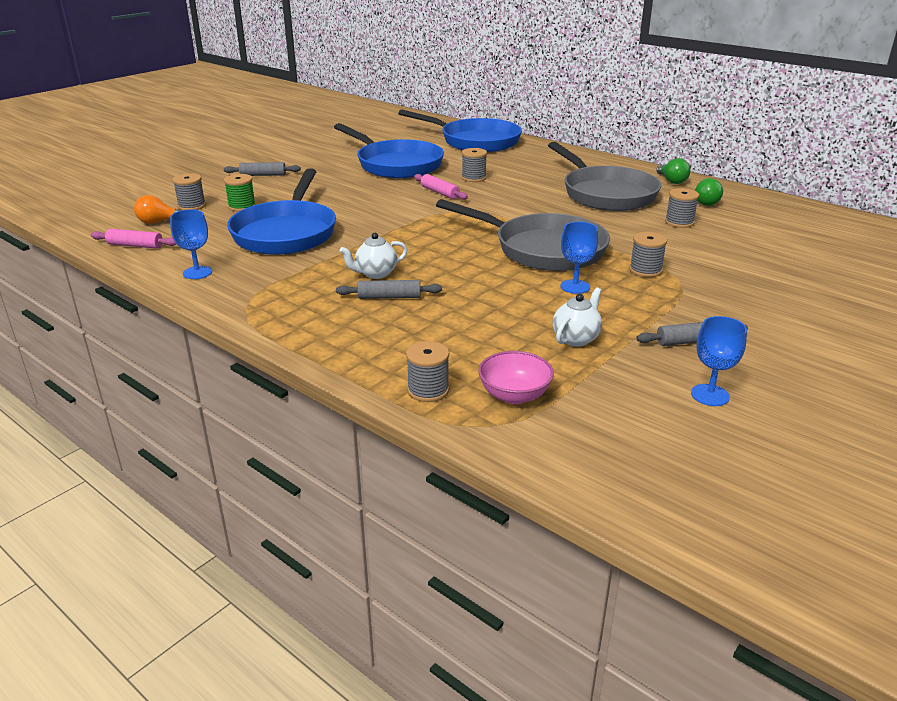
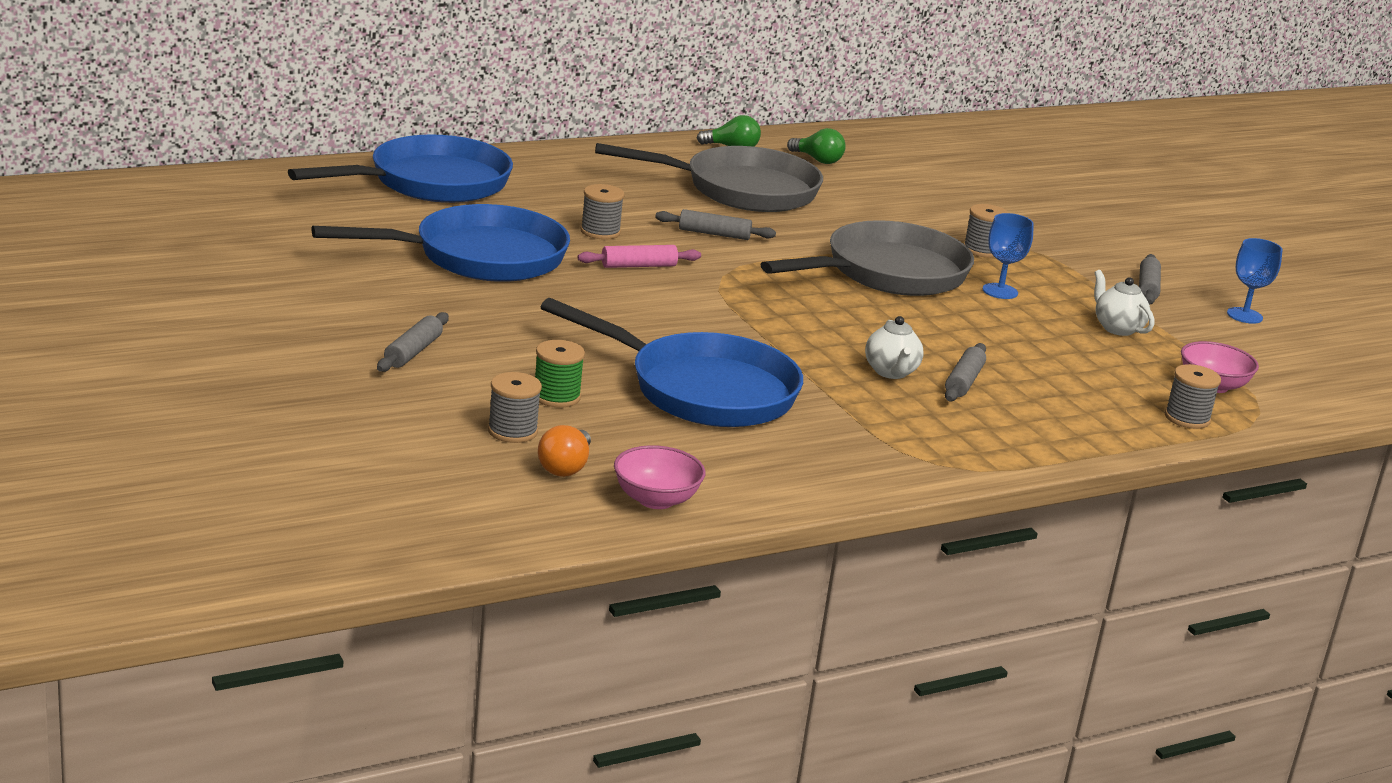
camera: 70 degrees left, 5 degrees down
pink rolling pin [91,229,176,249] -> pink bowl [614,445,706,509]
blue goblet [170,209,212,279] -> none
grey spool [665,188,699,228] -> none
none -> grey rolling pin [655,209,776,240]

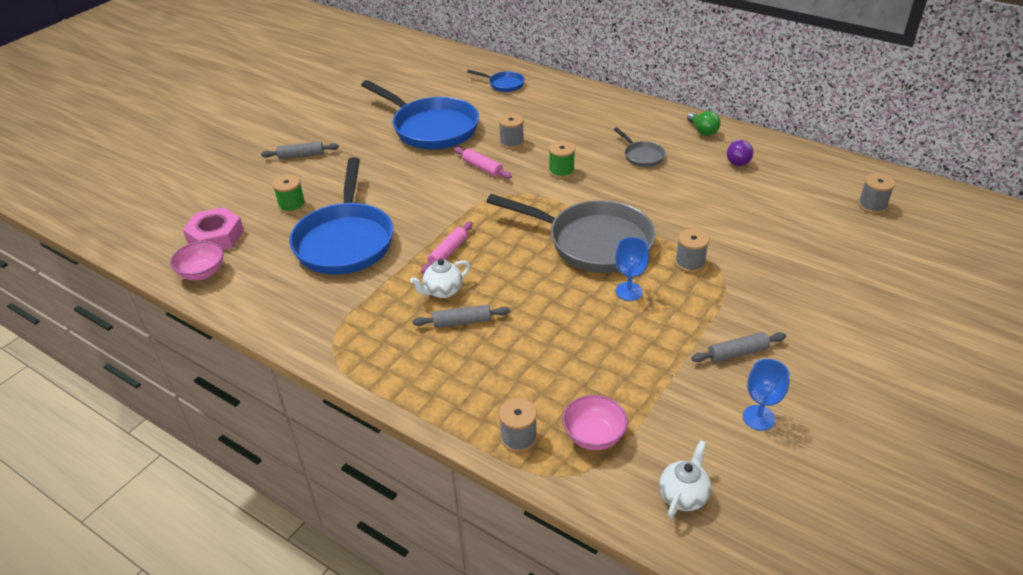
camera: 65 degrees right, 15 degrees up
blue pan [288,134,513,203] -> blue pan [467,70,525,92], size x0.45
grey spool [488,372,542,443] -> grey spool moved to [858,173,895,214]
orange light bulb [538,425,591,477] -> pink nut [183,207,244,250]
grey pan [595,143,823,212] -> grey pan [614,128,666,167], size x0.45
grey rolling pin [655,209,776,240] -> green spool [549,141,575,179]
green light bulb [787,128,846,164] -> purple light bulb [727,139,753,166]
white teapot [1094,270,1155,336] -> white teapot moved to [659,440,711,518]
none -> pink rolling pin [421,221,473,274]

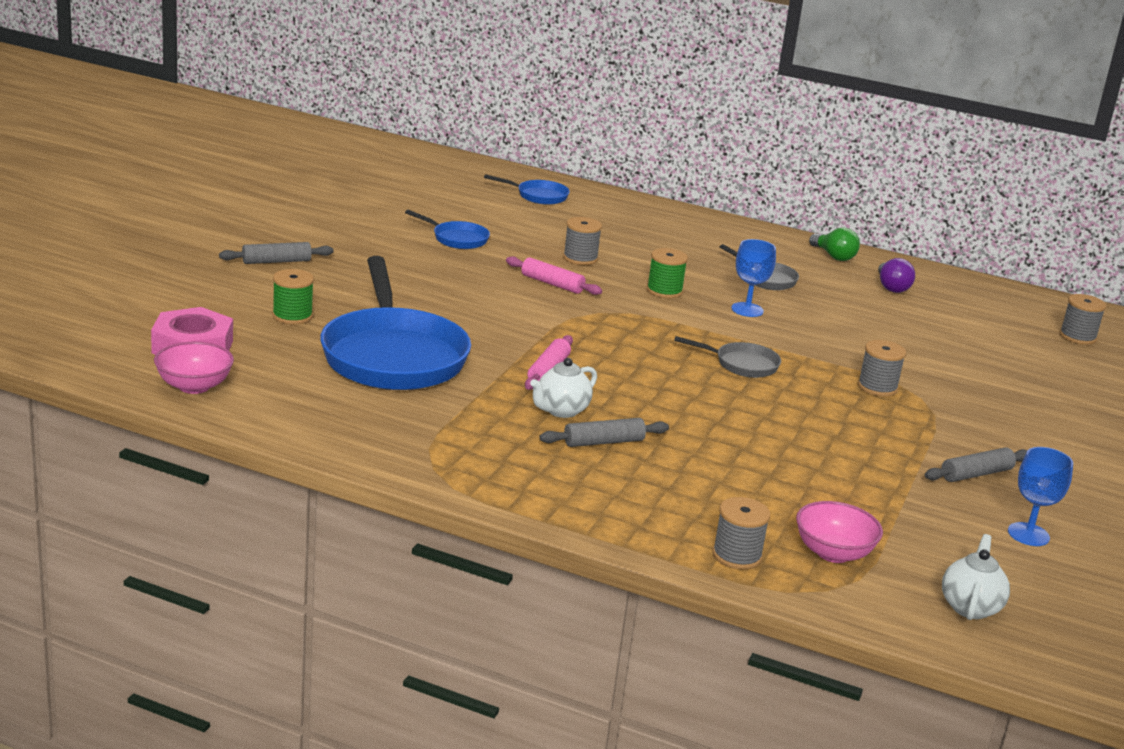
camera: 15 degrees left, 15 degrees down
blue pan [361,80,479,149] -> blue pan [405,210,490,249], size x0.45
grey pan [487,194,656,273] -> grey pan [674,336,781,378], size x0.45
blue goblet [615,237,649,301] -> blue goblet moved to [732,239,776,317]

